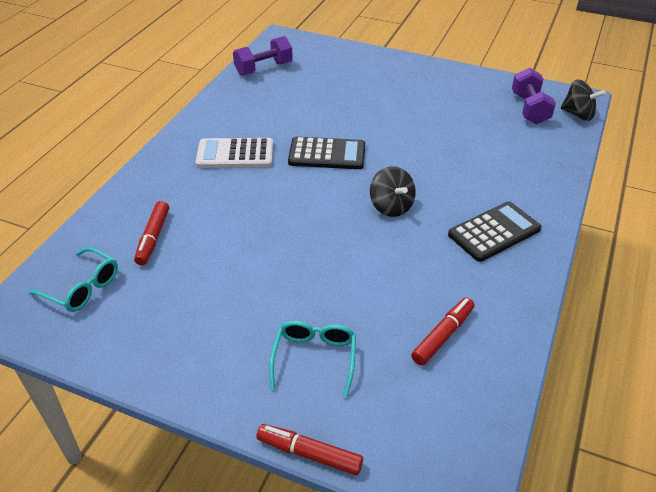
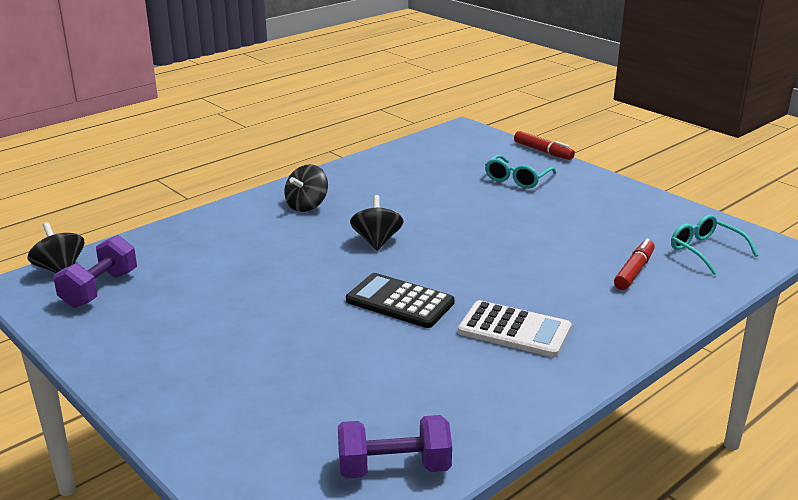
camera: 155 degrees left, 15 degrees down
red marker [411,298,475,366] -> none
black calculator [448,201,541,262] -> black spinning top [284,164,328,212]

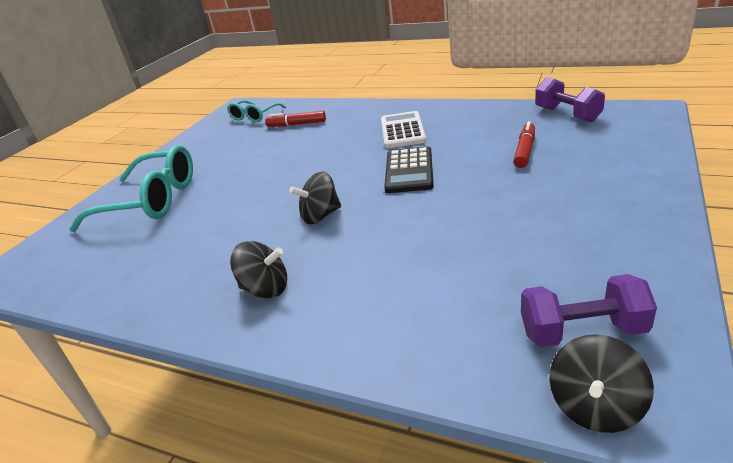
camera: 110 degrees left, 5 degrees up
turquoise glasses [485,155,556,189] -> turquoise glasses [70,145,193,232], size x1.81
red marker [514,131,575,160] -> red marker moved to [513,121,535,168]

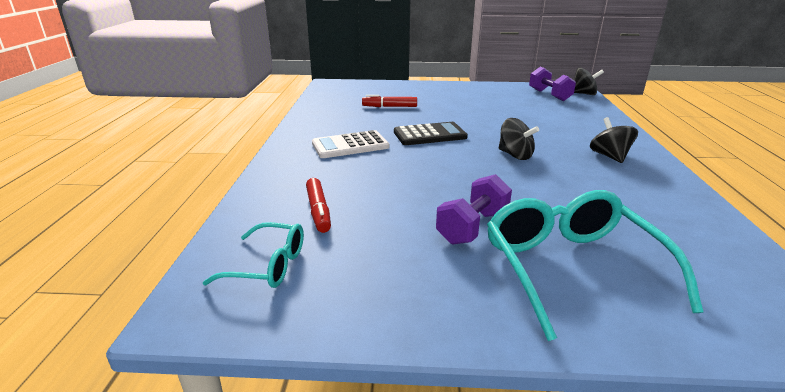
camera: 115 degrees left, 5 degrees down
purple dumbbell [535,77,605,122] -> purple dumbbell moved to [436,174,512,245]

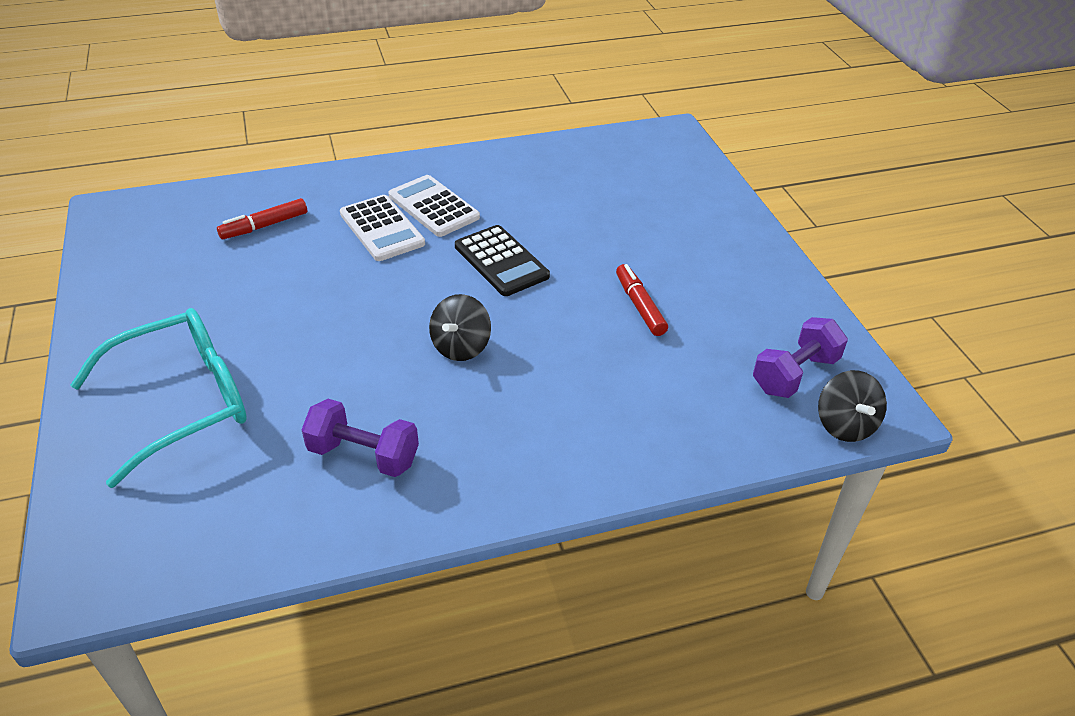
camera: 70 degrees right, 15 degrees up
turquoise glasses [203,222,304,288] -> none
red marker [362,95,417,107] -> red marker moved to [616,264,668,336]
purple dumbbell [436,174,512,245] -> purple dumbbell moved to [301,399,419,477]
black spinning top [590,117,638,163] -> none
none -> white calculator [340,195,425,261]

